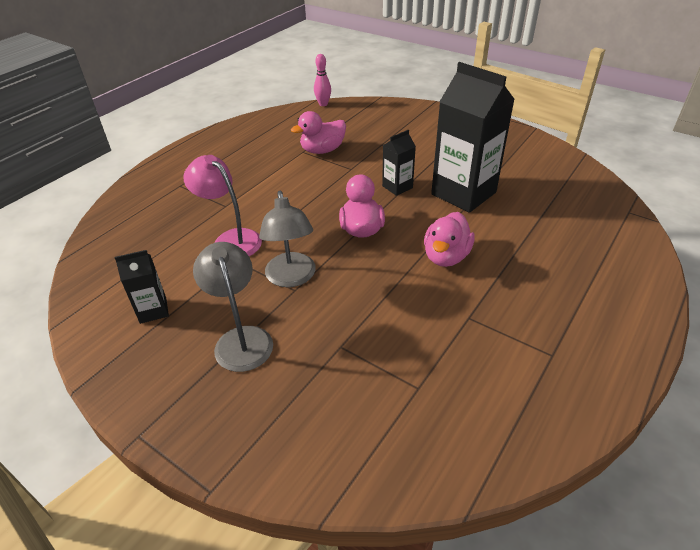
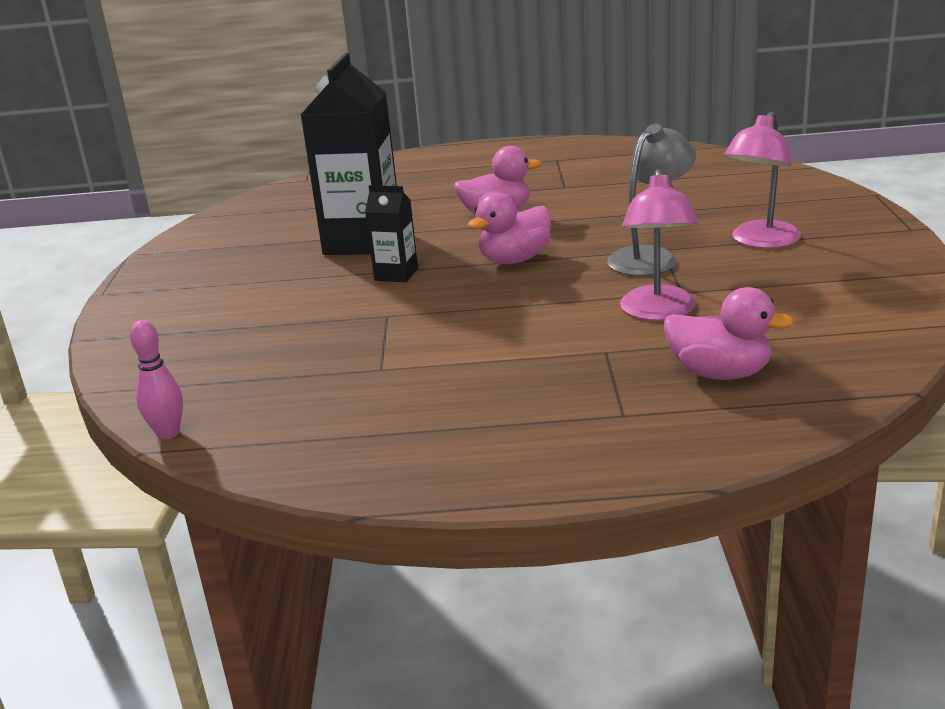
camera: 125 degrees left, 15 degrees down
black carton [114,250,169,324] -> none
grey lamp [193,242,273,372] -> pink lamp [724,112,801,248]
pink duck [291,111,346,154] -> pink duck moved to [664,287,794,380]

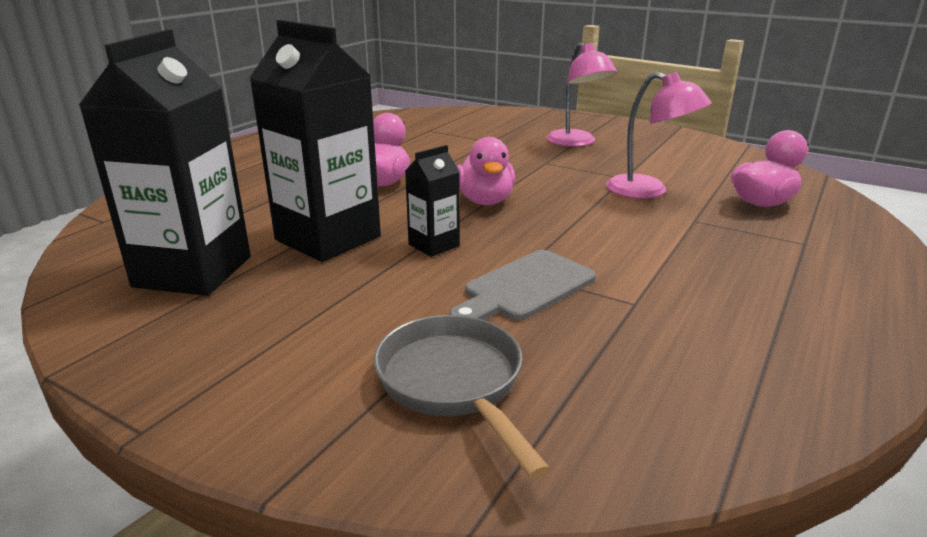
camera: 60 degrees left, 0 degrees up
pink bowling pin [130,320,183,439] -> none
grey lamp [607,124,696,276] -> none
none -> black carton [79,30,251,296]
none -> grey pan [374,315,551,480]
none -> grey cutting board [449,250,596,320]

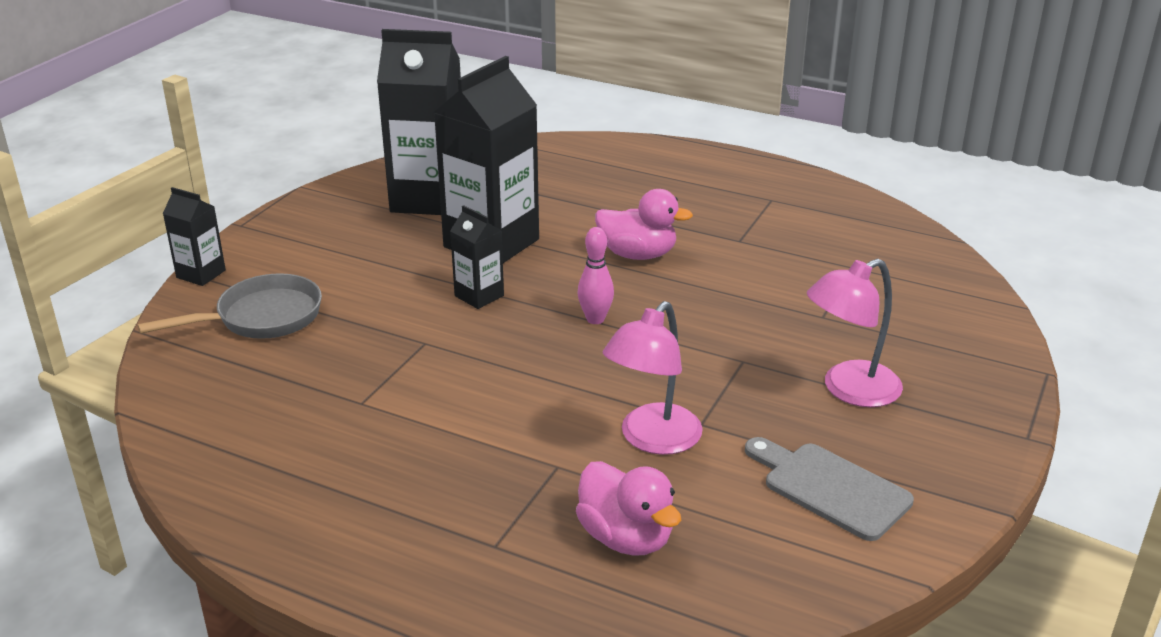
camera: 85 degrees right, 5 degrees up
grey cutting board [449,250,596,320] -> grey cutting board moved to [745,437,914,541]
pink duck [457,137,515,205] -> pink bowling pin [578,227,614,324]
none -> black carton [163,187,226,286]

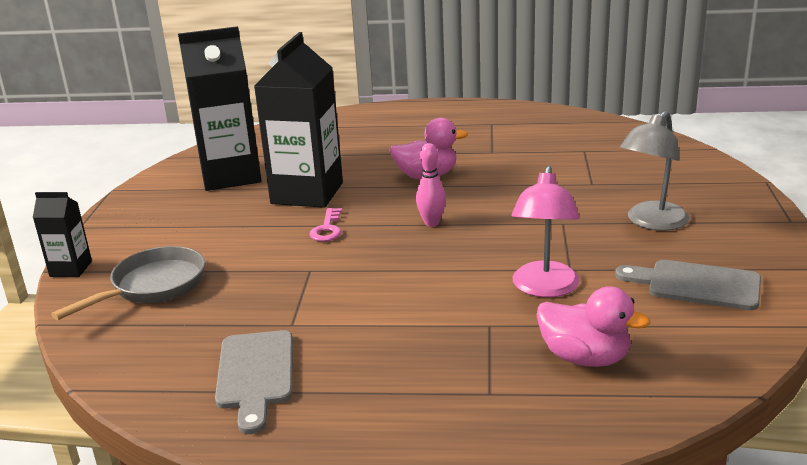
camera: 20 degrees left, 5 degrees down
black carton [450,205,504,309] -> pink key [309,208,342,242]
pink lamp [807,259,903,407] -> grey lamp [620,111,689,231]
none -> grey cutting board [215,330,293,434]

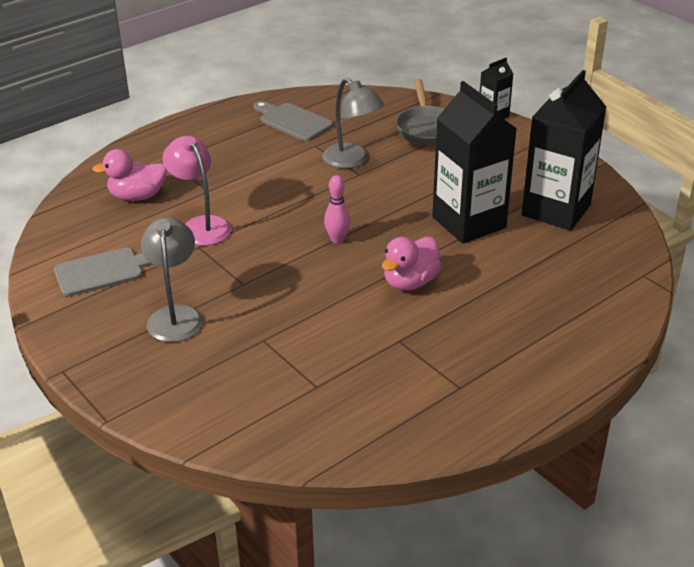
camera: 135 degrees right, 10 degrees up
pink key [309,208,342,242] -> none
none -> grey lamp [322,78,384,169]

